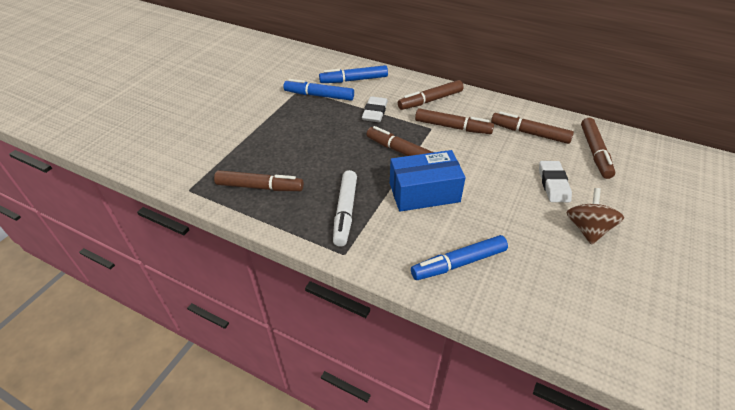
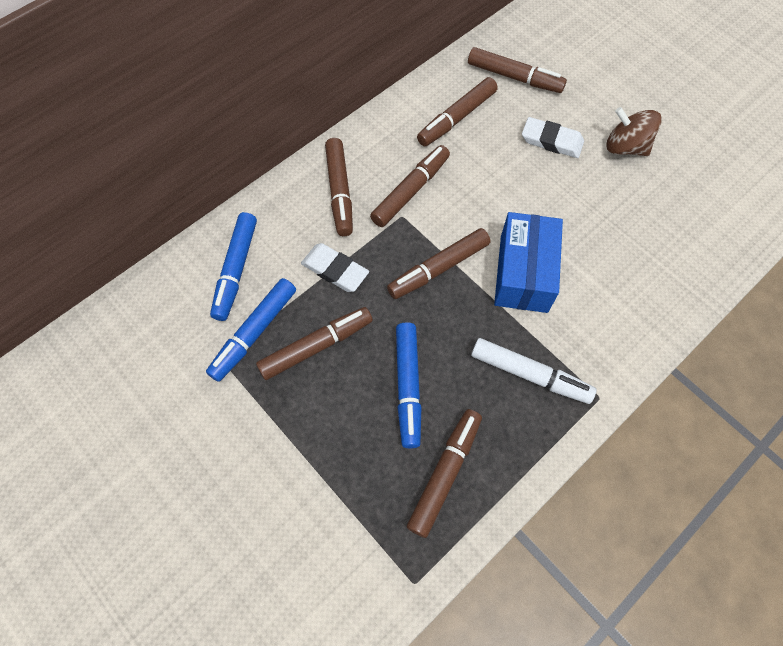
camera: 70 degrees left, 20 degrees up
blue marker [411,235,508,280] -> blue marker moved to [396,322,422,448]
none -> brown marker [256,307,373,380]

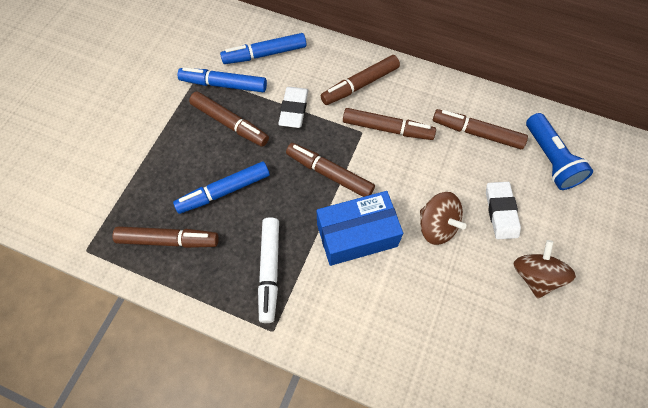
camera: 65 degrees right, 0 degrees up
brown marker [468,47,567,93] -> blue flashlight [526,113,593,190]
none -> brown spinning top [420,192,466,245]

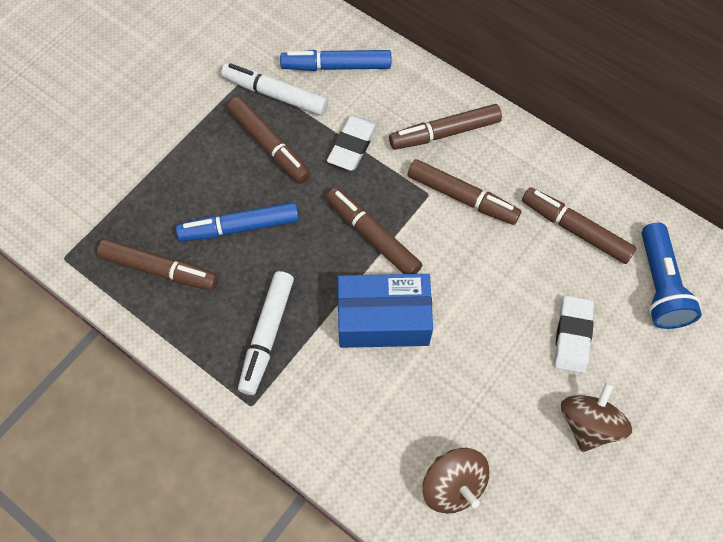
camera: 15 degrees right, 0 degrees up
blue marker [178,67,267,92] -> white marker [221,63,328,116]
brown spinning top [420,192,466,245] -> brown spinning top moved to [422,448,489,514]

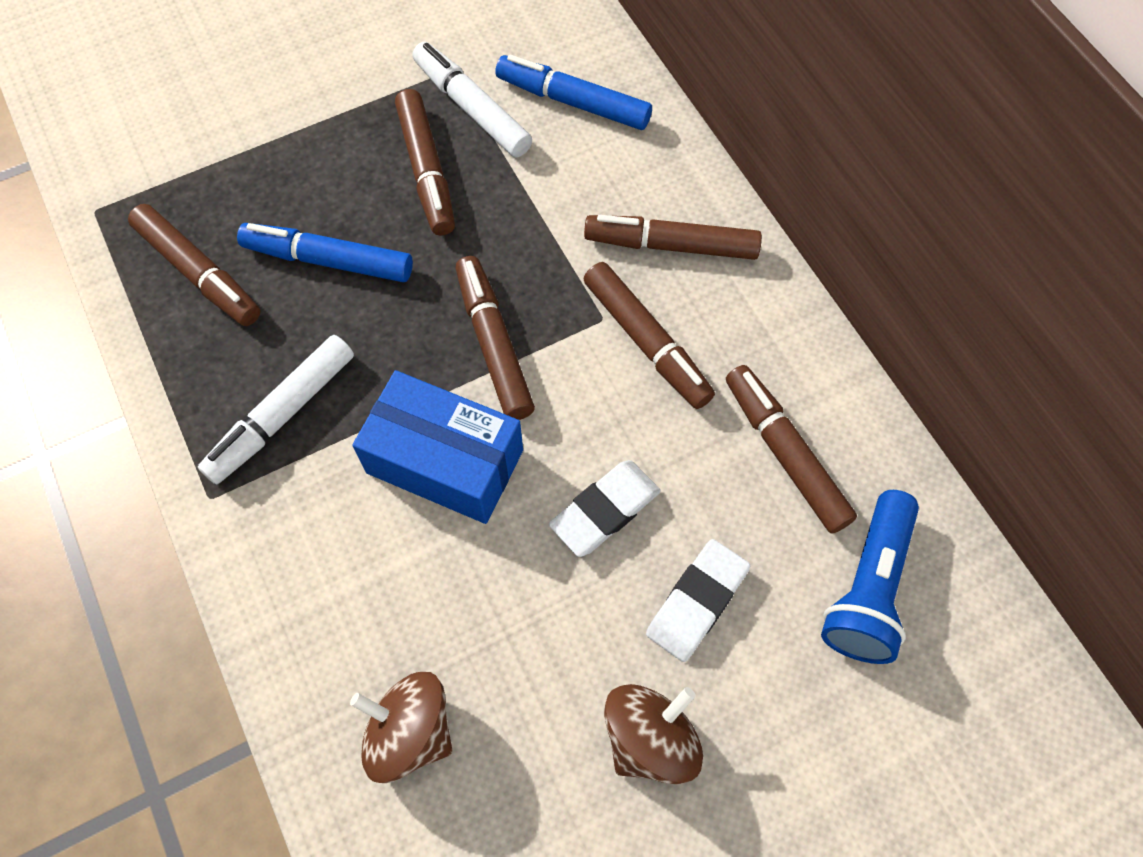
camera: 25 degrees right, 0 degrees up
white eraser [327,115,377,171] -> white eraser moved to [549,460,661,557]
brown spinning top [422,448,489,514] -> brown spinning top turned 120 degrees clockwise [350,672,453,783]

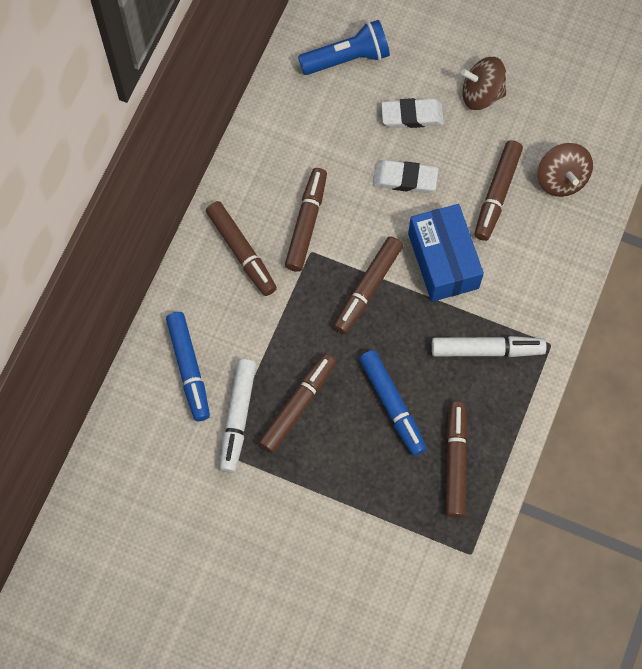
camera: 130 degrees left, 5 degrees up
brown marker [726,365,857,533] -> brown marker moved to [475,140,523,241]

